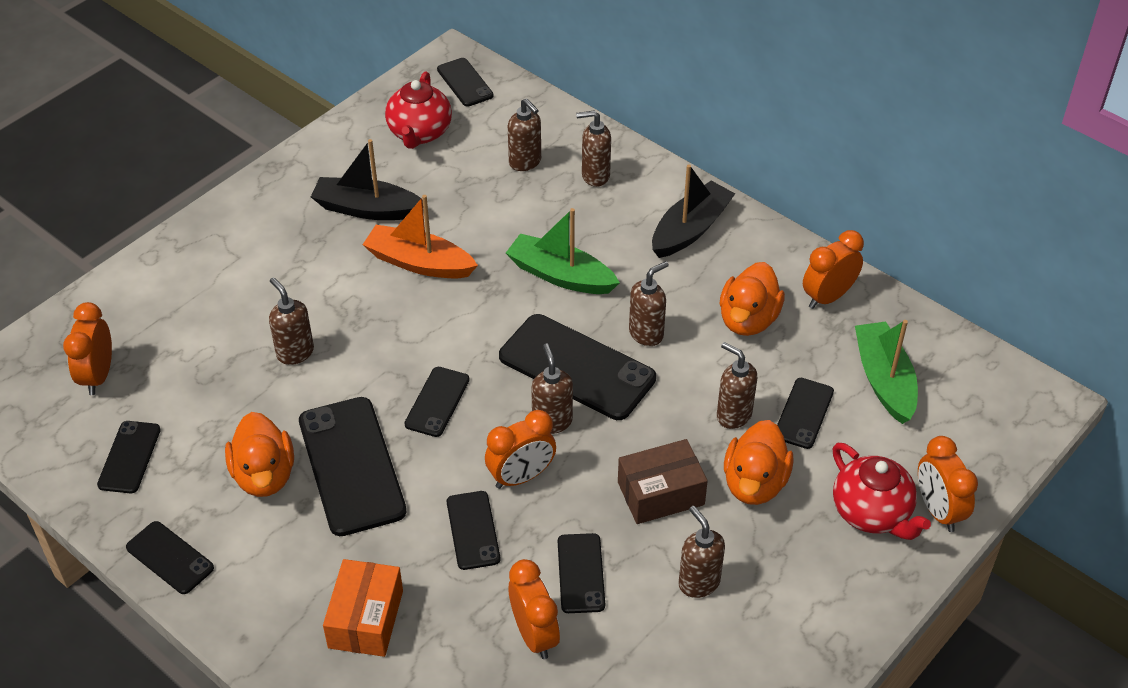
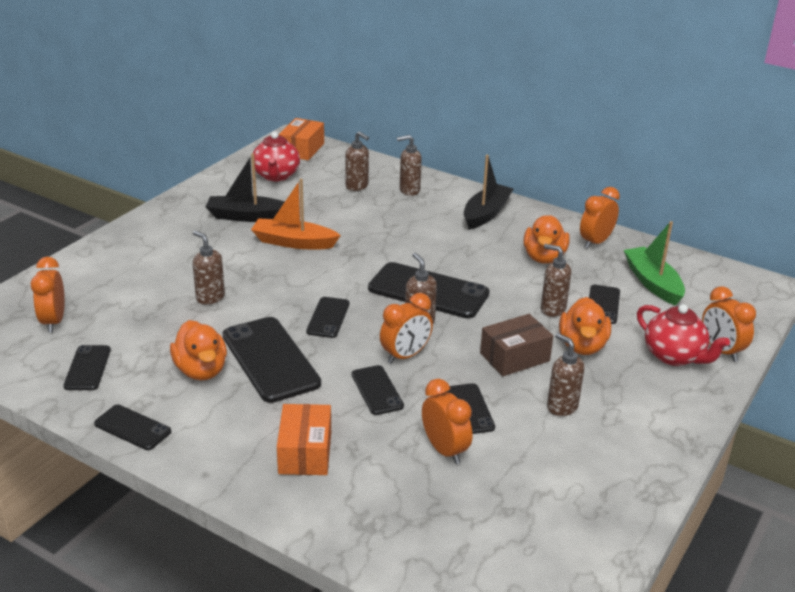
camera: 10 degrees left, 15 degrees down
black phone [437,58,494,107] -> orange box [279,118,324,160]
green boat [506,208,620,294] -> none
brown soap dispenser [629,261,669,346] -> none

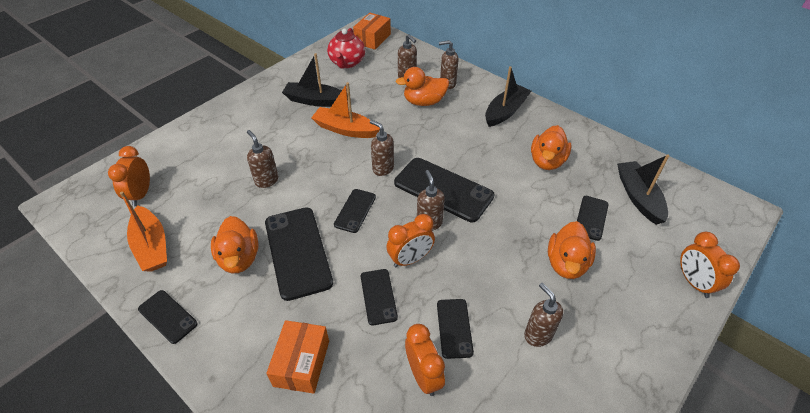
camera: 10 degrees right, 15 degrees up
black phone [63,345,111,390] -> orange boat [120,191,167,272]
brown box [480,314,553,376] -> none
brown soap dispenser [541,244,571,317] -> brown soap dispenser moved to [370,120,394,176]
orange clock [580,187,620,249] -> none
green boat [624,221,685,305] -> black boat [617,154,669,225]
red teapot [637,304,730,366] -> none
none -> orange duck [396,67,449,106]

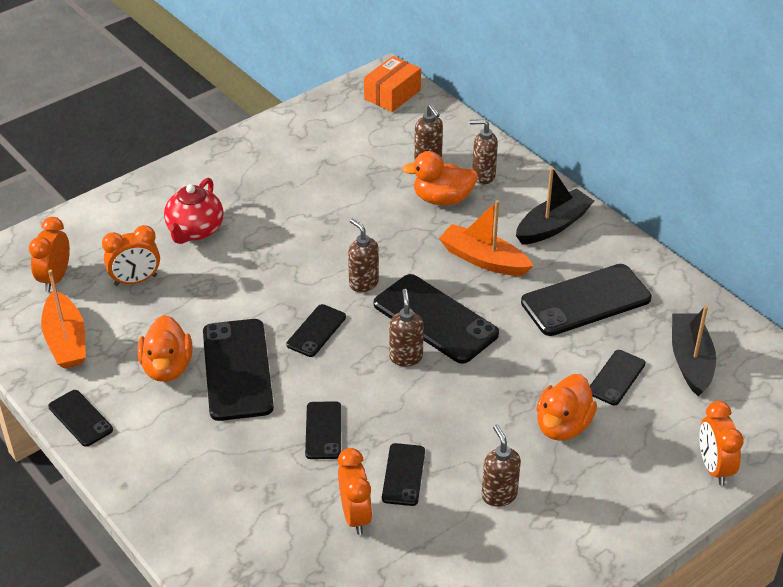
camera: 10 degrees right, 5 degrees down
brown soap dispenser [247,130,278,188] -> none
orange box [266,320,329,394] -> none
black boat [282,53,348,107] -> none
orange boat [311,82,380,138] -> orange boat moved to [439,200,533,276]
red teapot [327,28,365,69] -> red teapot moved to [164,178,224,244]
orange clock [386,214,435,268] -> orange clock moved to [102,225,160,286]
orange duck [531,125,572,170] -> black phone [521,264,652,336]

